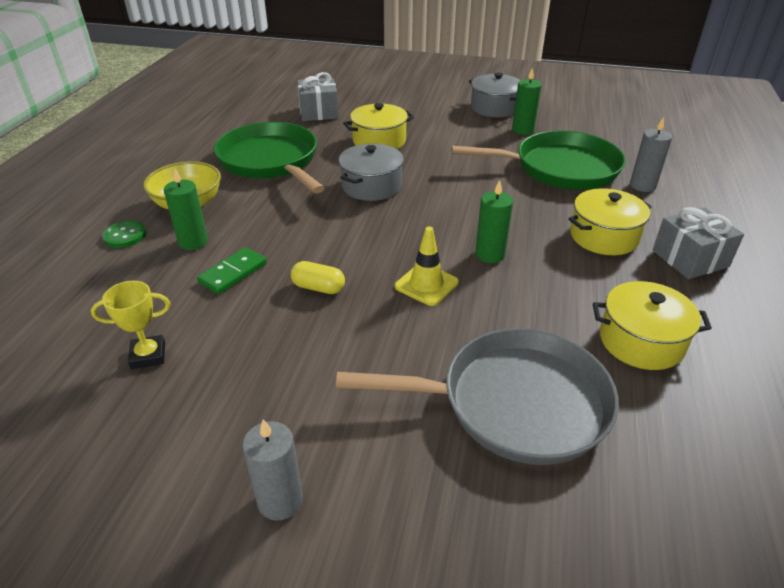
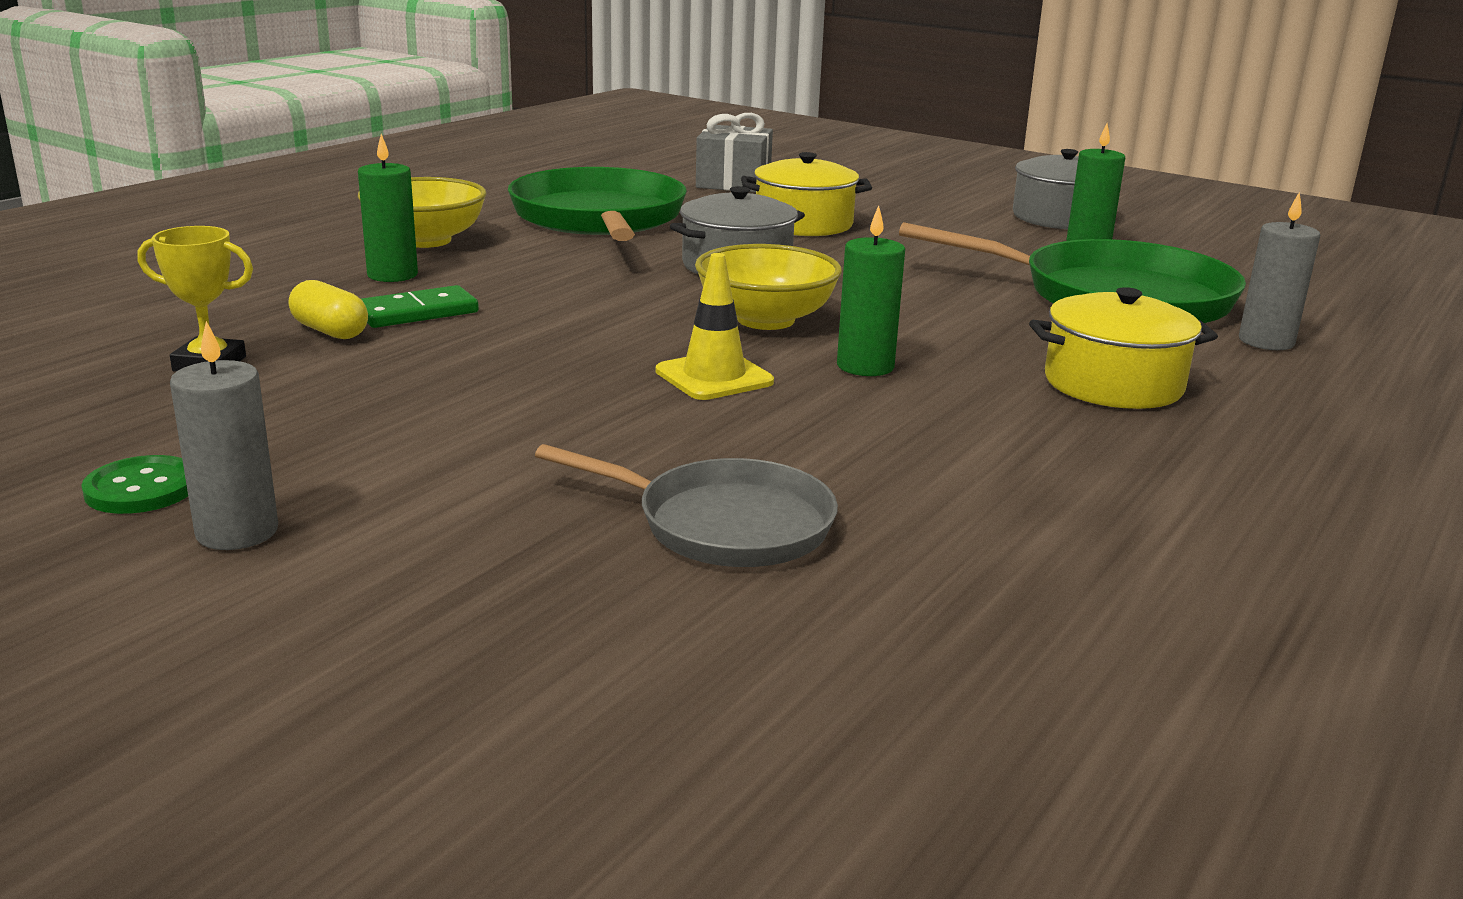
camera: 20 degrees right, 15 degrees down
green button [102,221,147,248] -> green button moved to [81,455,188,514]
yellow capsule [291,261,345,294] -> yellow capsule moved to [289,280,368,339]
grey pan [336,328,619,465] -> grey pan [535,444,838,567], size x0.61
yellow pot [593,281,712,370] -> none
grey gift [653,207,744,279] -> none
none -> yellow bowl [695,244,842,330]

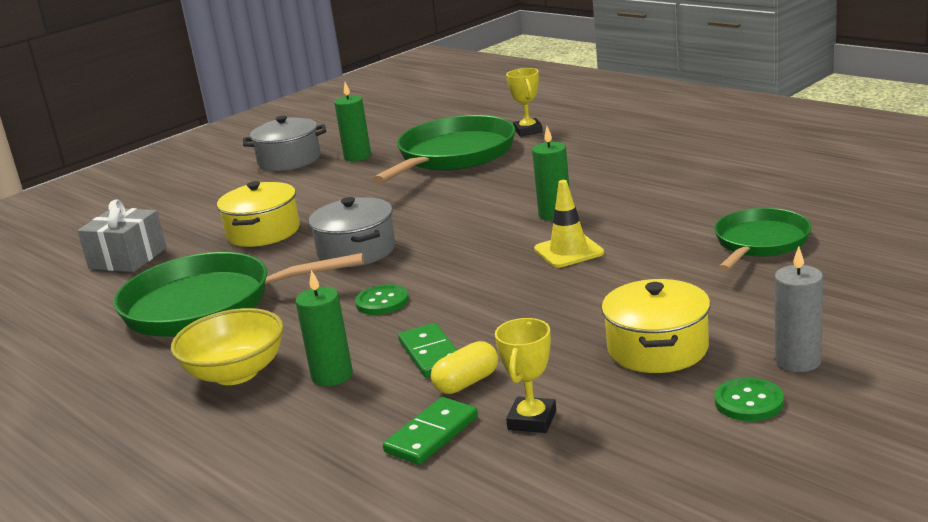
camera: 75 degrees left, 0 degrees up
grey pan [535,444,838,567] -> green pan [714,208,811,271]
yellow bowl [695,244,842,330] -> none
yellow pot [1029,287,1218,409] -> yellow pot moved to [601,279,710,373]
grey candle [1239,192,1320,350] -> yellow trophy [506,68,543,136]
none -> green button [355,284,409,315]
none -> green domino [383,397,478,465]

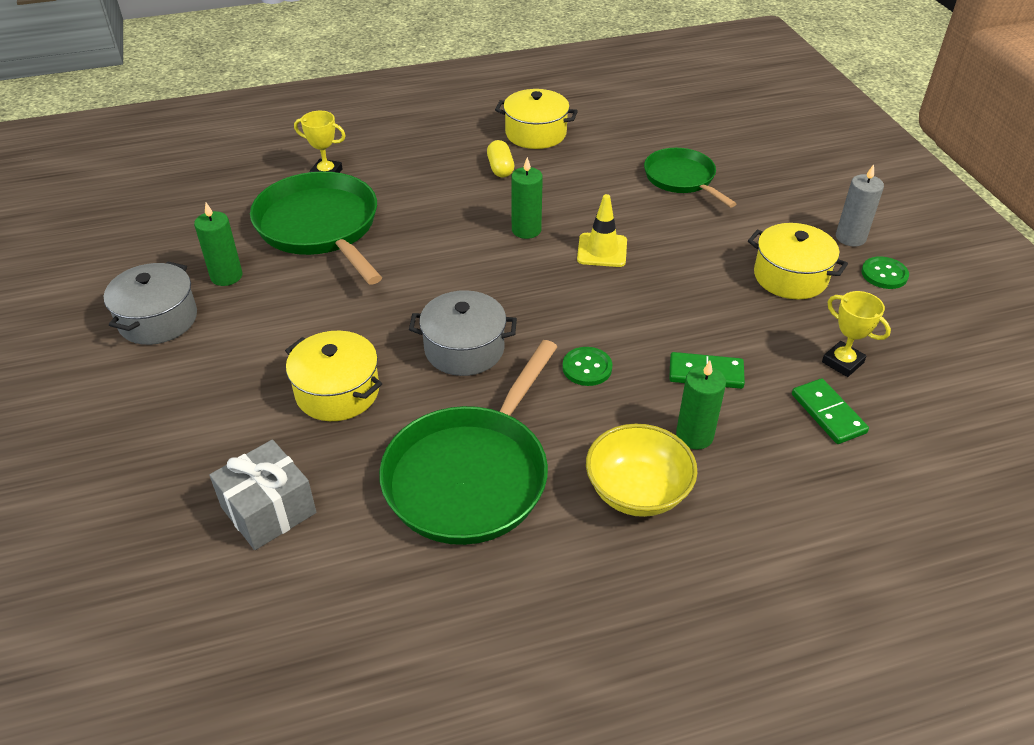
camera: 65 degrees left, 20 degrees up
yellow capsule [431,341,498,394] -> yellow capsule moved to [487,140,514,178]
none -> yellow pot [495,89,578,149]

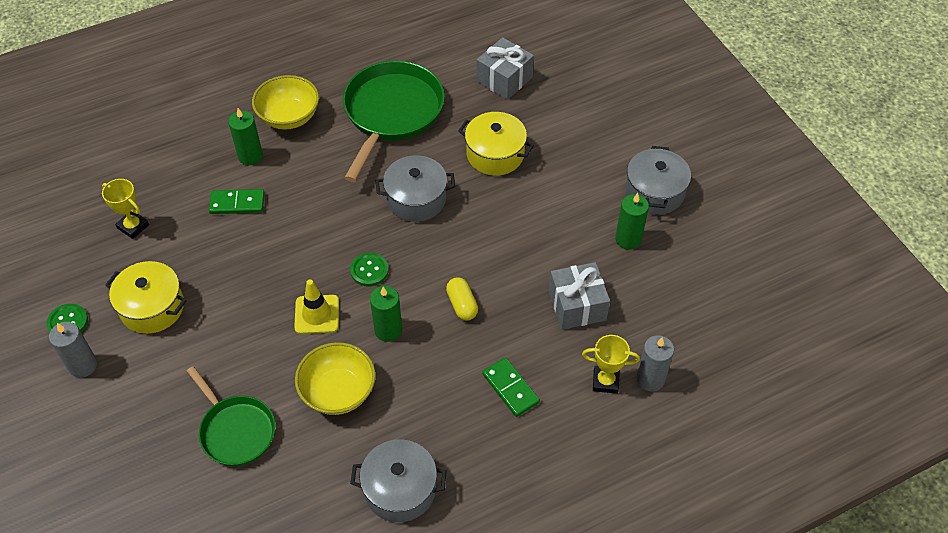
camera: 170 degrees right, 10 degrees up
green pan [250,171,382,285] -> grey gift [549,262,610,330]
yellow capsule [487,140,514,178] -> yellow capsule moved to [446,277,478,320]
yellow pot [495,89,578,149] -> grey pot [350,439,447,522]
green button [562,347,612,386] -> green button moved to [350,253,389,287]
green domino [792,378,869,444] -> green domino moved to [483,358,540,417]
none -> yellow bowl [295,342,376,415]
none -> grey candle [636,335,674,392]

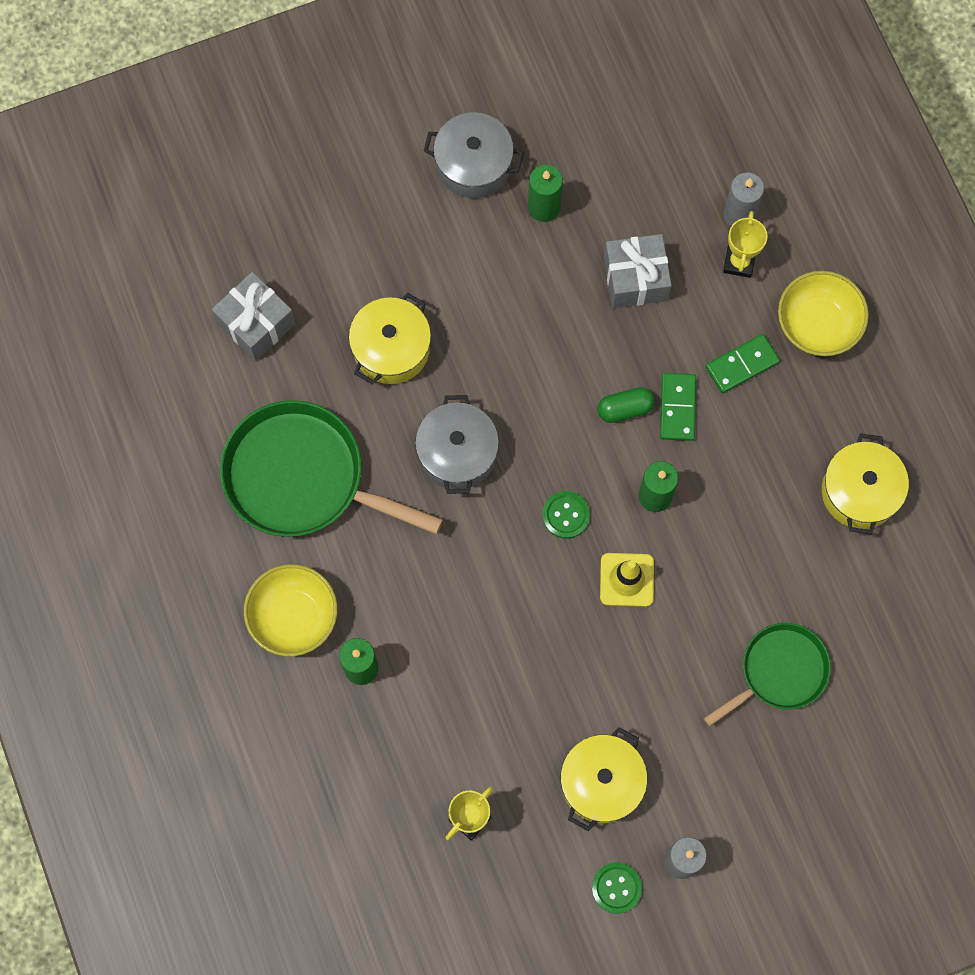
camera: 85 degrees left, 20 degrees up
green domino [209,189,265,214] -> green domino moved to [660,373,696,441]
yellow bowl [295,342,376,415] -> yellow bowl moved to [778,271,869,356]
grey pot [350,439,447,522] -> yellow pot [822,433,909,535]
yellow capsule [446,277,478,320] -> green capsule [597,387,655,423]

